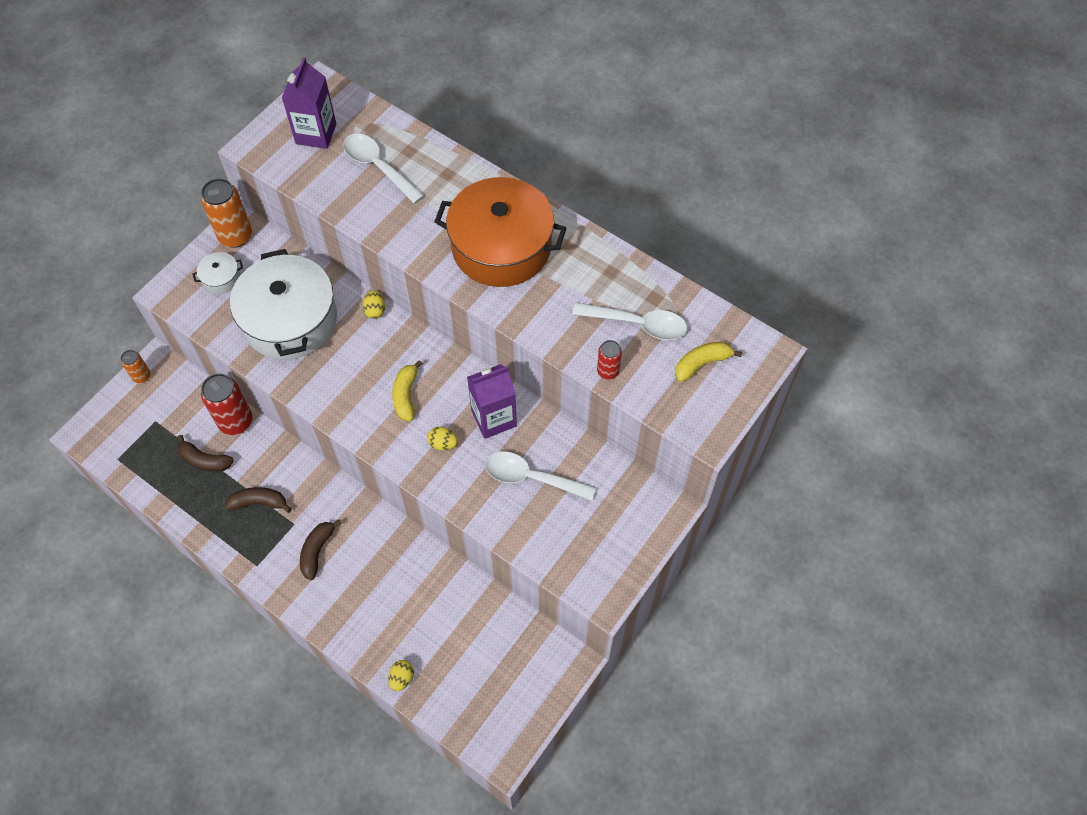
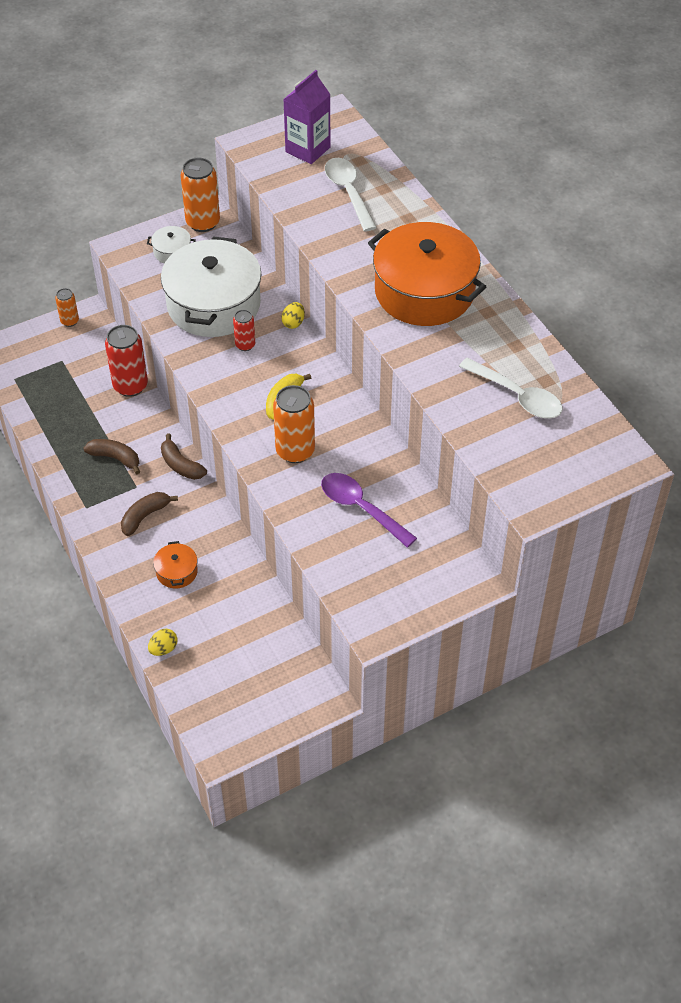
camera: 25 degrees right, 10 degrees down
brown banana [177,435,234,472] -> brown banana moved to [161,433,207,480]
yellow egg [427,427,458,451] -> orange can [273,385,315,463]
purple carton [467,364,517,439] -> none
white spoon [485,451,596,501] -> purple spoon [321,473,417,548]
red can [597,340,622,380] -> red can moved to [233,310,255,351]
yellow banana [675,342,742,382] -> none
none -> orange pot [153,541,198,589]

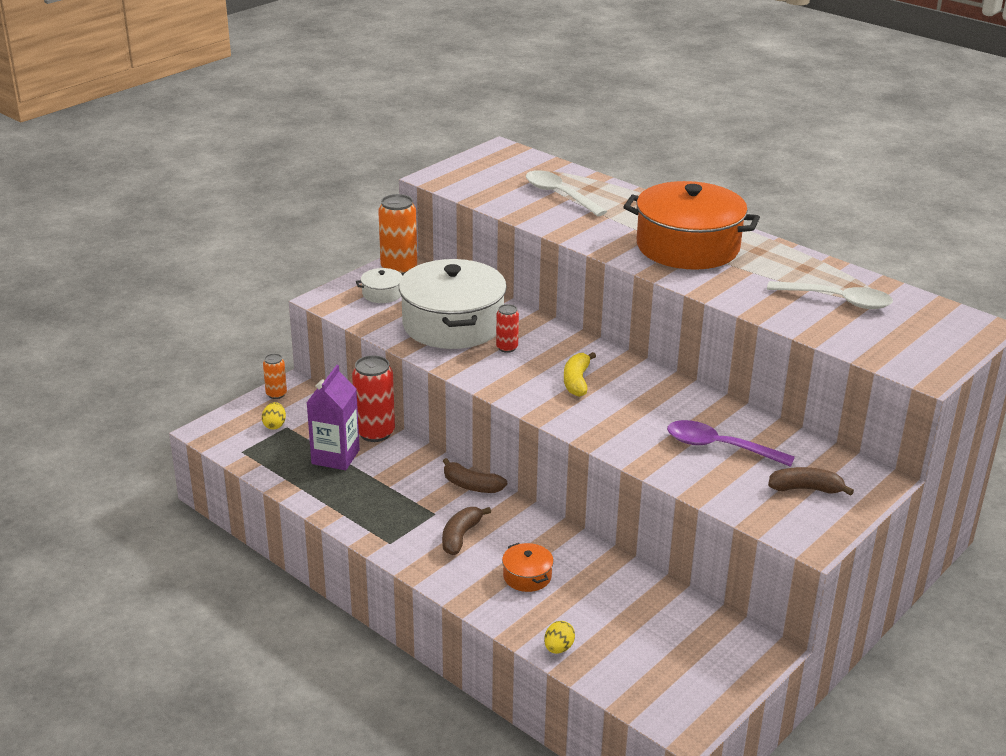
camera: 20 degrees left, 20 degrees down
brown banana [84,439,140,474] -> brown banana moved to [768,467,854,496]
orange can [273,385,315,463] -> none
yellow egg [281,302,305,329] -> yellow egg moved to [262,402,286,430]
purple carton [283,70,331,164] -> purple carton moved to [307,365,360,470]

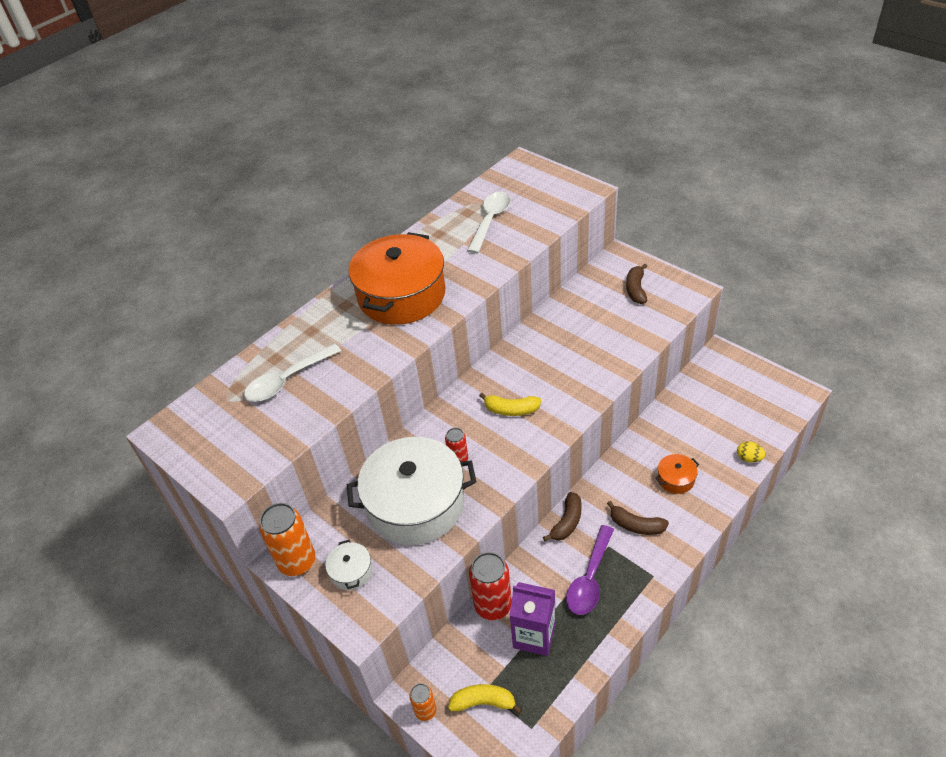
camera: 85 degrees left, 15 degrees up
yellow egg [262,402,286,430] -> yellow banana [448,684,522,714]
purple spoon [667,420,795,467] -> purple spoon moved to [566,525,614,615]

